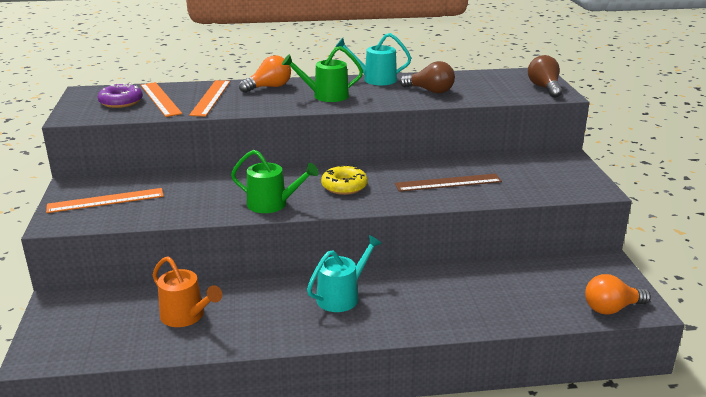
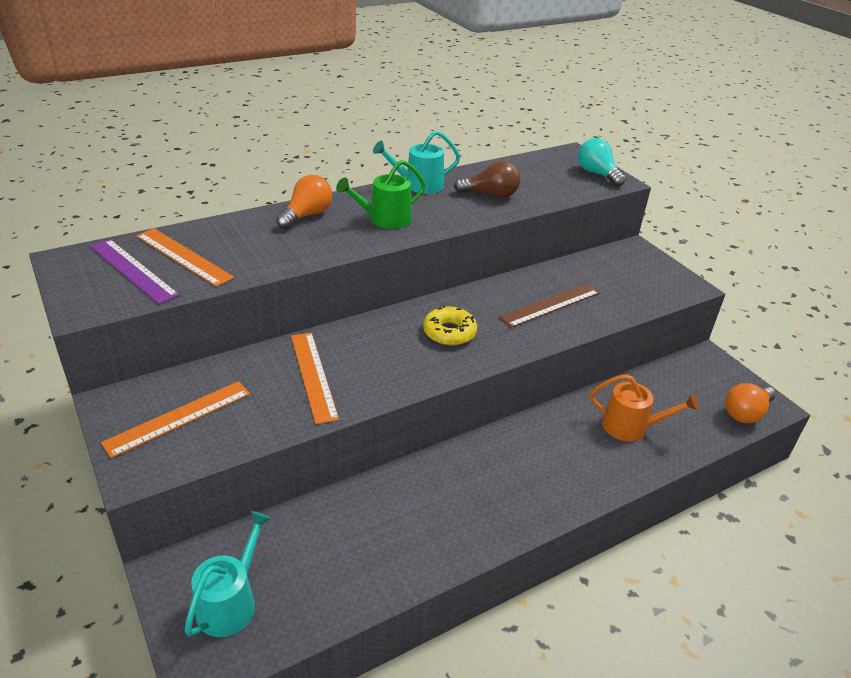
camera: 25 degrees left, 10 degrees up
purple donut [98,83,143,108] -> purple ruler [90,239,180,304]
orange watering can [153,256,222,327] -> orange watering can moved to [590,374,699,441]
orange ruler [189,80,230,117] -> orange ruler moved to [291,333,339,424]
green watering can [231,150,319,213] -> none
turquoise watering can [307,235,382,312] -> turquoise watering can moved to [185,511,271,637]
brown light bulb [528,55,562,98] -> turquoise light bulb [578,138,626,187]

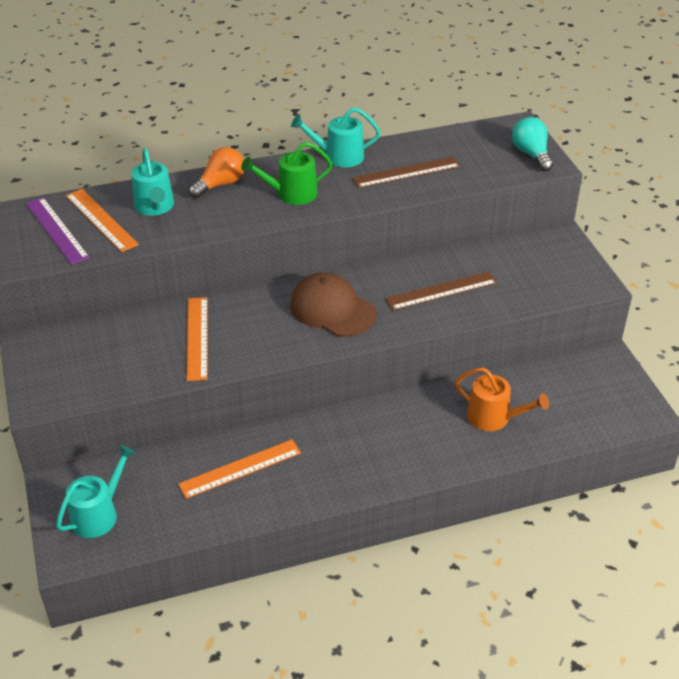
camera: 15 degrees right, 5 degrees up
orange ruler [101,381,250,458] -> orange ruler moved to [178,439,301,499]
yellow donut [423,305,477,346] -> brown cap [290,272,377,337]
brown light bulb [454,161,520,198] -> brown ruler [352,157,461,189]
orange light bulb [725,383,776,423] -> none
none -> turquoise watering can [131,148,174,216]

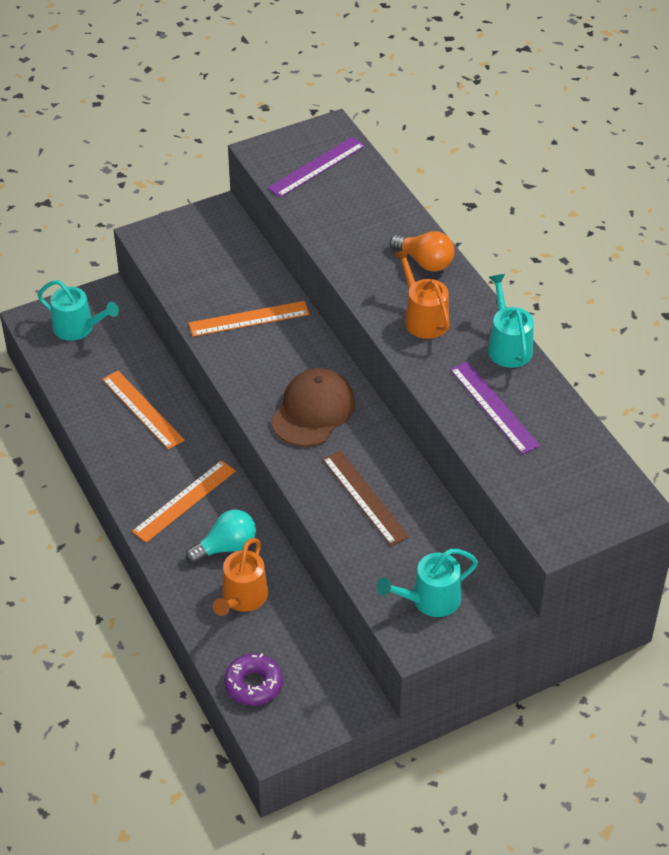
camera: 80 degrees right, 5 degrees up
orange ruler [66,189,139,252] -> orange ruler moved to [132,460,236,543]
turquoise watering can [131,148,174,216] -> turquoise watering can moved to [377,549,478,617]
green watering can [241,142,333,205] -> orange watering can [394,249,450,339]
brown ruler [352,157,461,189] -> purple ruler [450,362,540,454]
turquoise light bulb [512,117,553,172] -> turquoise light bulb moved to [186,510,256,564]
none -> purple donut [224,653,283,706]

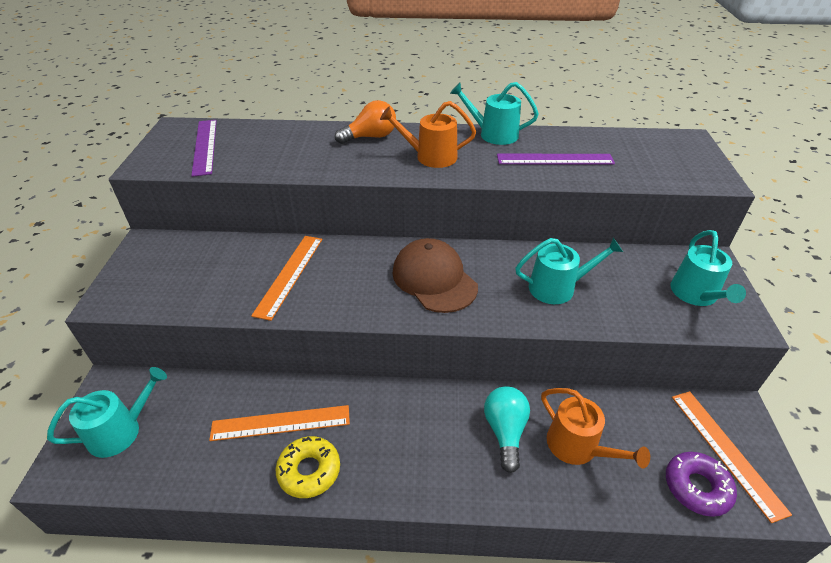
camera: 60 degrees left, 5 degrees down
orange ruler [132,460,236,543] -> orange ruler moved to [672,391,792,523]
brown ruler [322,451,410,546] -> turquoise watering can [515,238,623,304]
none -> yellow donut [276,436,340,498]

